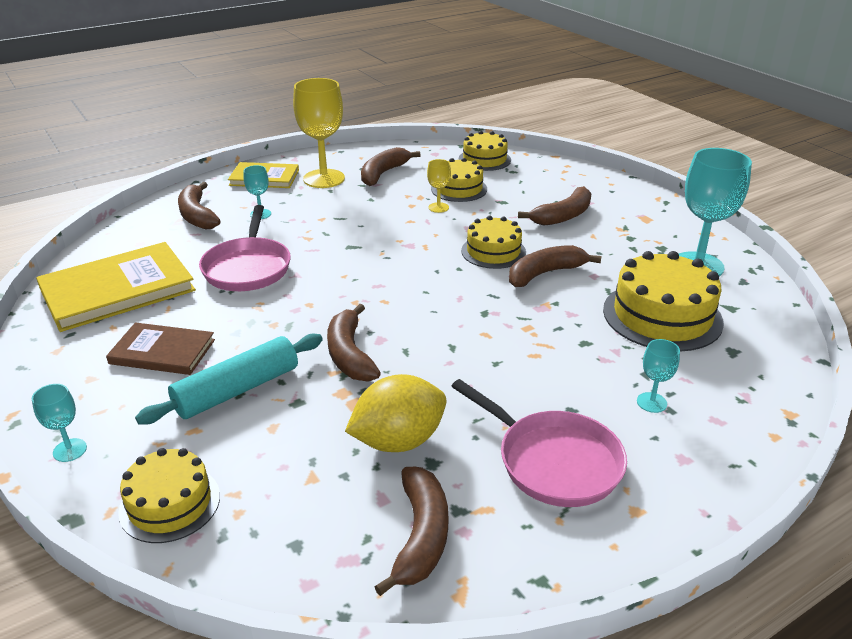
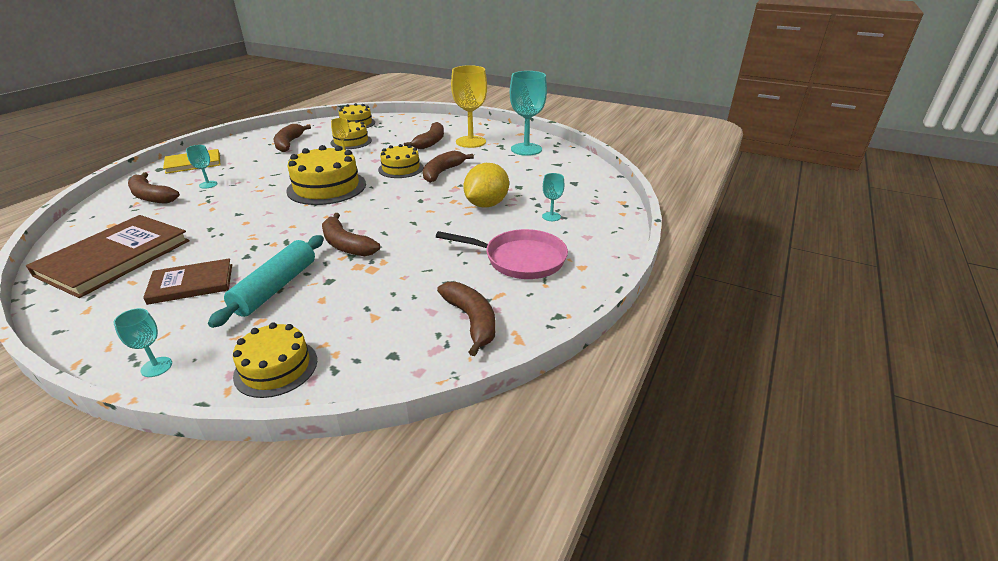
camera: 30 degrees left, 0 degrees up
yellow book [36,242,196,332] -> brown book [26,215,190,298]
pink pan [199,205,291,291] -> none
yellow goblet [293,78,345,188] -> yellow goblet moved to [451,65,487,148]
yellow lemon [345,374,447,452] -> yellow lemon moved to [463,163,509,208]
yellow cake [603,251,724,352] -> yellow cake moved to [286,145,366,205]

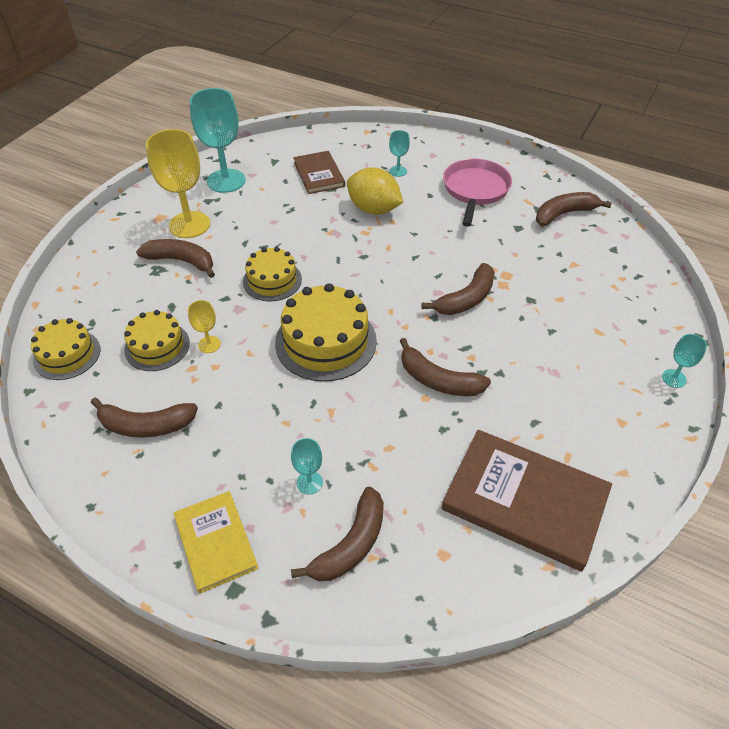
camera: 90 degrees left, 15 degrees up
brown book [143,258,232,305] -> brown book moved to [293,151,345,194]
turquoise rolling pin [208,235,324,328] -> none
yellow cake [233,322,317,398] -> none
brown banana [423,151,474,183] -> brown banana moved to [400,338,491,396]

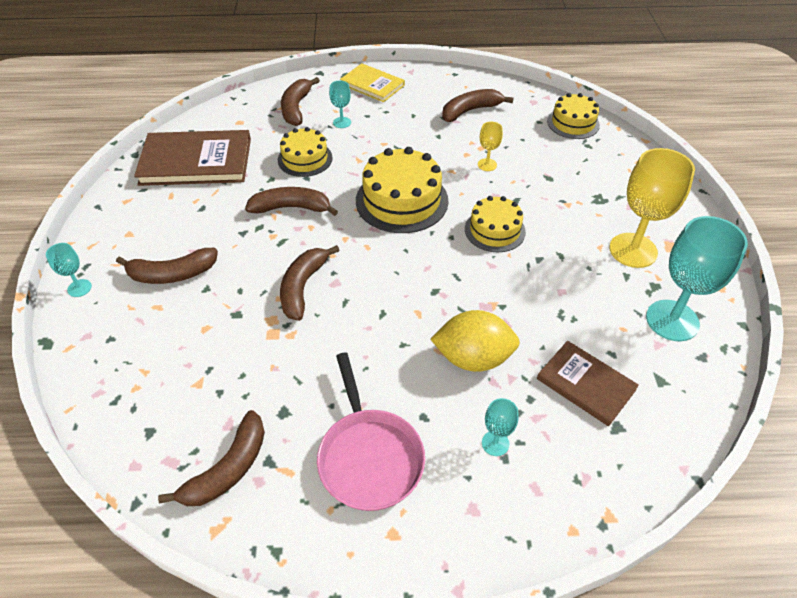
camera: 150 degrees right, 0 degrees up
yellow cake [124,310,190,371] -> yellow cake moved to [278,127,333,177]
brown banana [136,239,215,278] -> brown banana moved to [116,248,218,284]

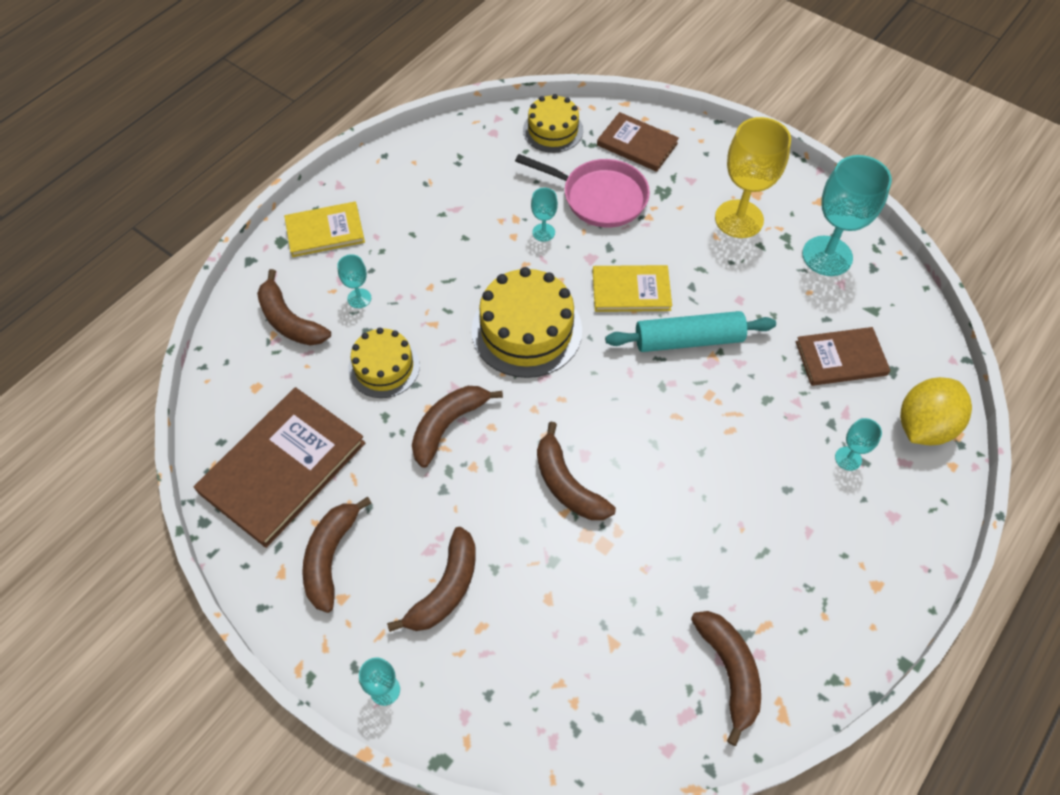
camera: 50 degrees left, 10 degrees up
pink pan [317,353,425,511] -> pink pan moved to [515,154,650,228]
yellow lemon [430,310,520,372] -> yellow lemon moved to [900,377,972,445]
brown banana [442,89,514,122] -> brown banana moved to [302,497,371,613]
yellow cake [465,196,526,252] -> yellow book [593,265,672,312]
yellow goblet [478,122,503,171] -> turquoise goblet [531,188,558,242]
none -> brown book [597,112,679,172]
none -> turquoise rolling pin [605,311,776,352]

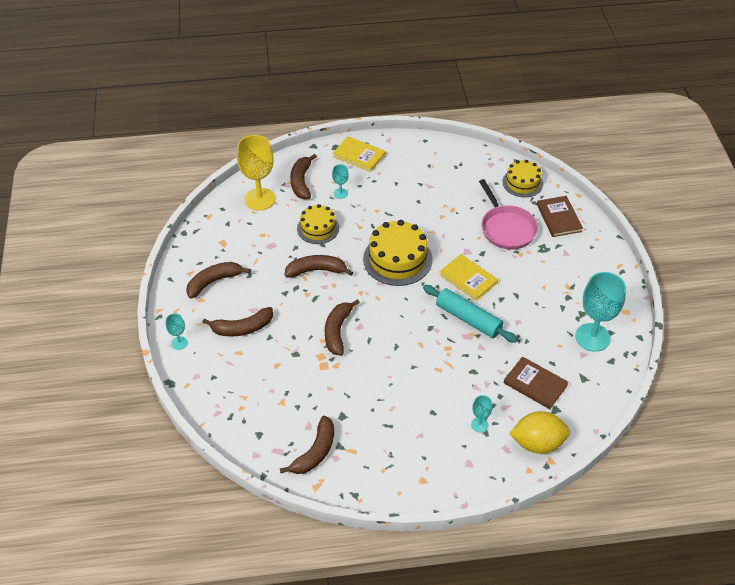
camera: 45 degrees right, 10 degrees down
brown book [194,387,365,548] -> none
turquoise goblet [531,188,558,242] -> none
yellow goblet [715,117,791,238] -> yellow goblet moved to [237,135,275,211]

